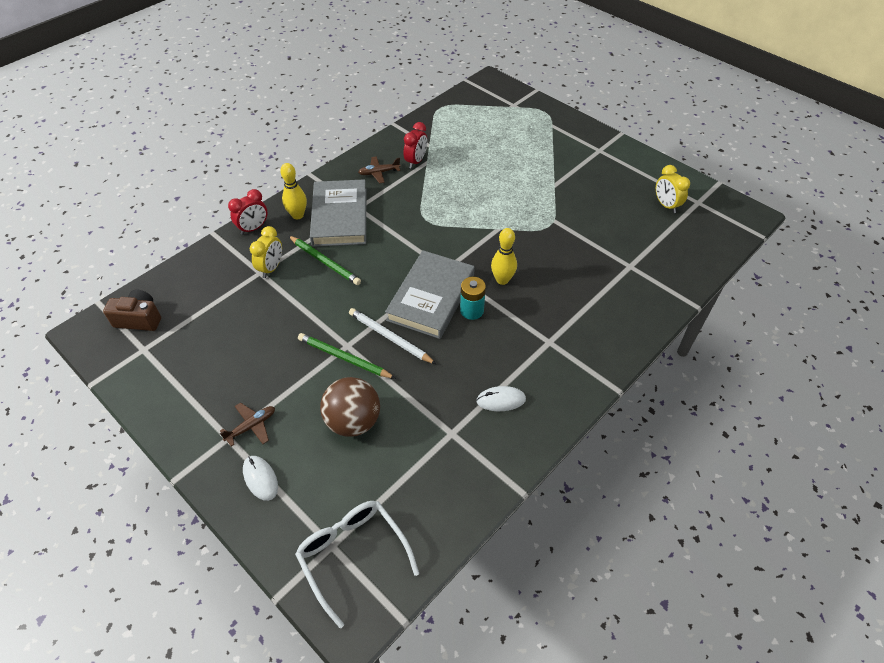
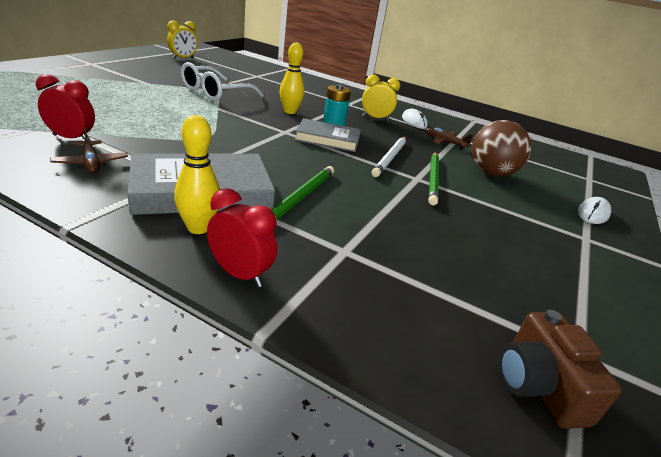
camera: 110 degrees left, 20 degrees down
brown plane [220,402,275,446] -> brown plane moved to [425,128,473,149]
yellow clock [250,226,282,278] -> yellow clock moved to [362,74,400,121]
white glasses [295,501,419,628] -> white glasses moved to [181,62,264,101]
grey book [385,250,475,339] -> grey book [294,118,361,152], size x0.65

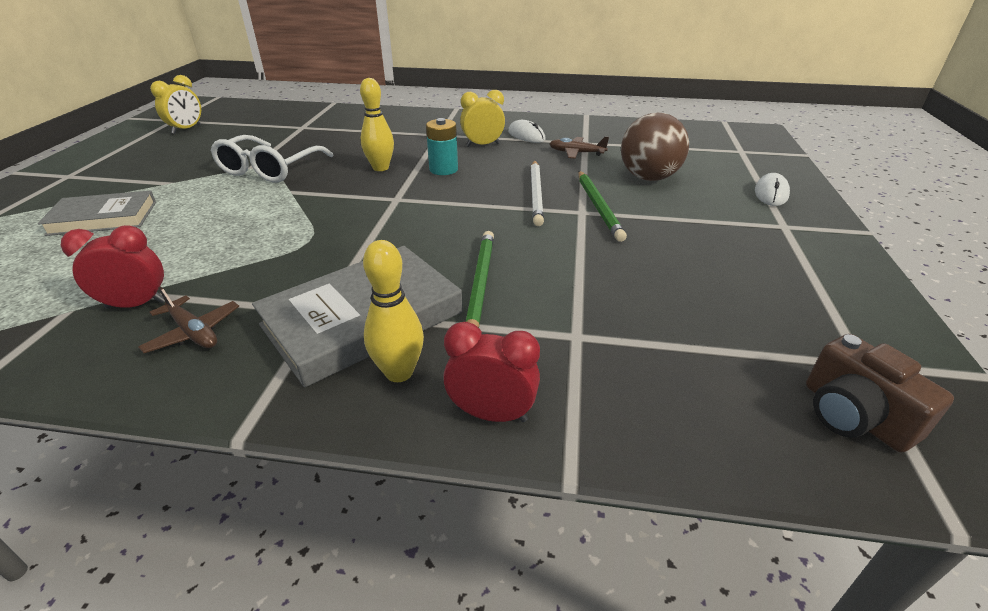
camera: 15 degrees left, 5 degrees up
grey book [294,118,361,152] -> grey book moved to [38,191,156,236]

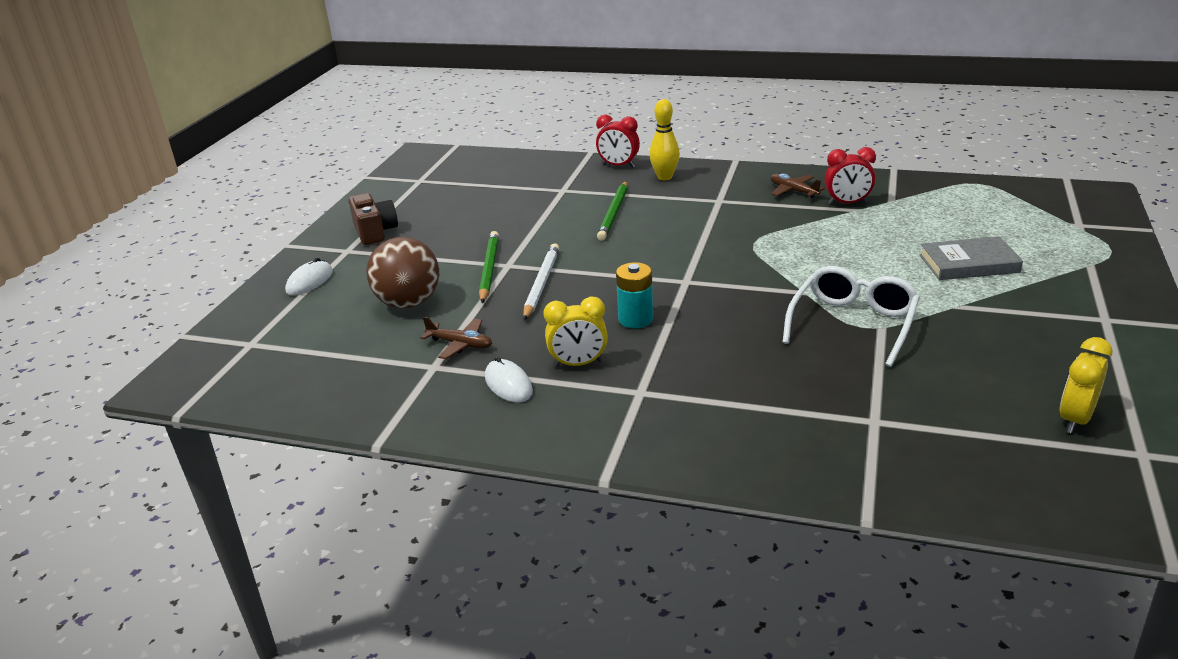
camera: 170 degrees left, 5 degrees down
grey book [252,246,463,387] -> none
yellow bowling pin [360,78,394,171] -> none
brown camera [806,334,954,453] -> brown camera moved to [349,193,398,245]

